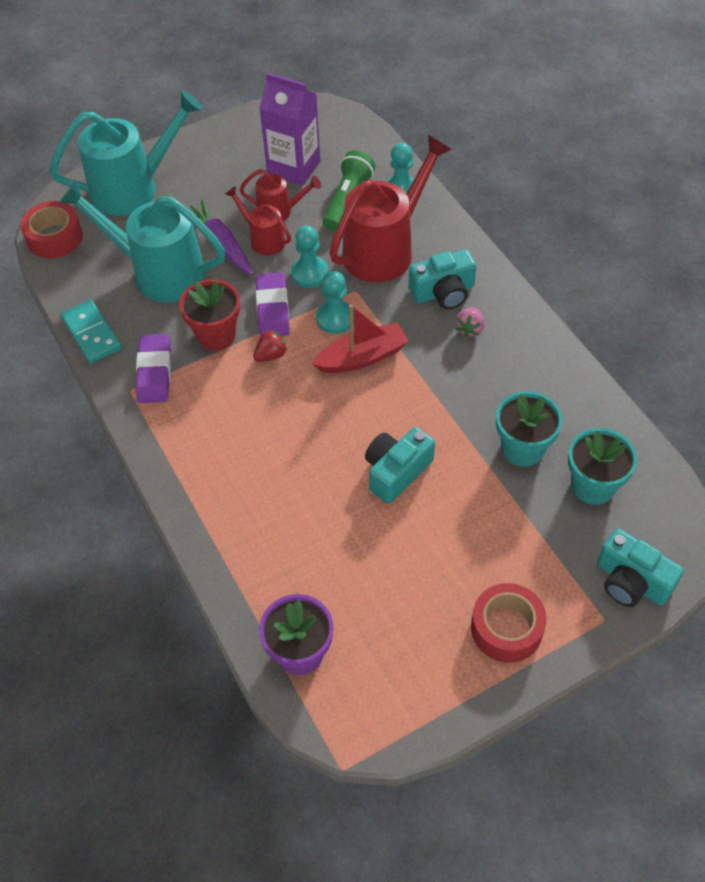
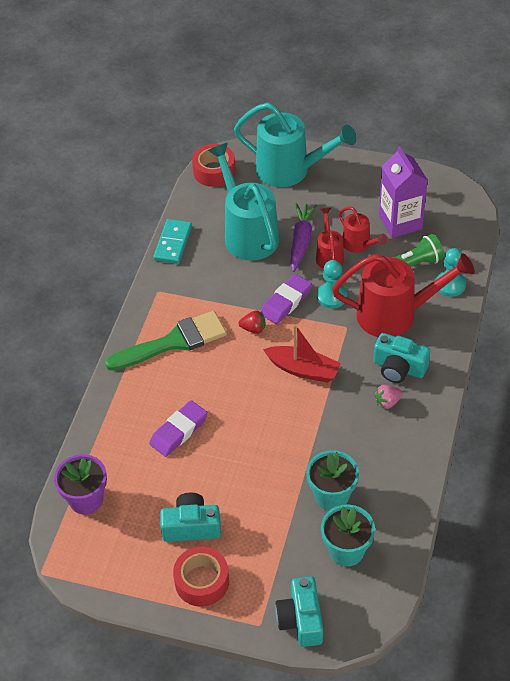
camera: 45 degrees right, 5 degrees down
purple eraser [136,334,171,403] -> purple eraser moved to [149,400,208,457]
red flower pot [179,279,240,350] -> none
turquoise pawn [316,271,354,334] -> none
turquoise camera [365,427,435,504] -> turquoise camera moved to [160,493,221,542]
none -> green brush [105,311,227,371]

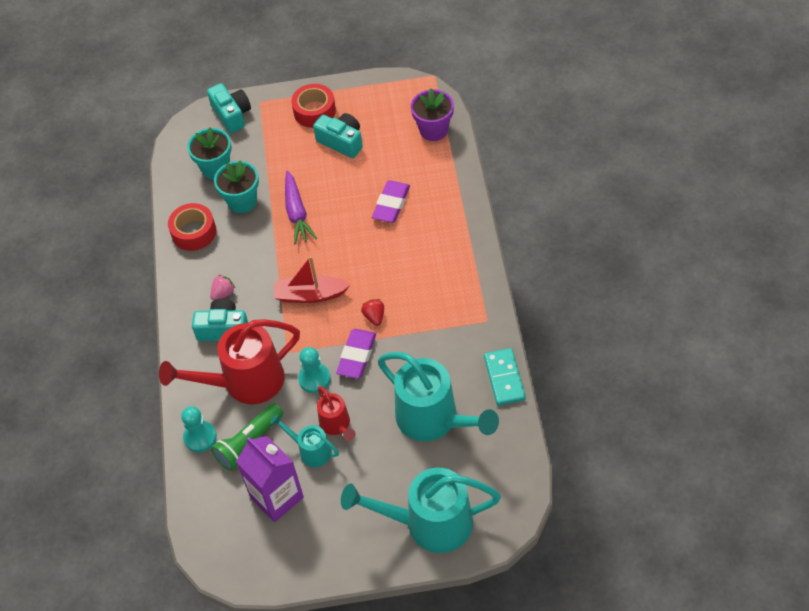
camera: 160 degrees right, 5 degrees up
green brush [105,311,227,371] -> none
turquoise camera [160,493,221,542] -> turquoise camera turned 120 degrees counterclockwise [313,113,363,158]
red tape [192,144,236,187] -> red tape moved to [168,203,216,251]
red strawberry [239,310,265,334] -> red strawberry turned 90 degrees clockwise [361,299,384,326]
purple carrot [290,203,318,272] -> purple carrot moved to [285,171,317,245]
red watering can [338,207,387,253] -> turquoise watering can [270,414,339,467]

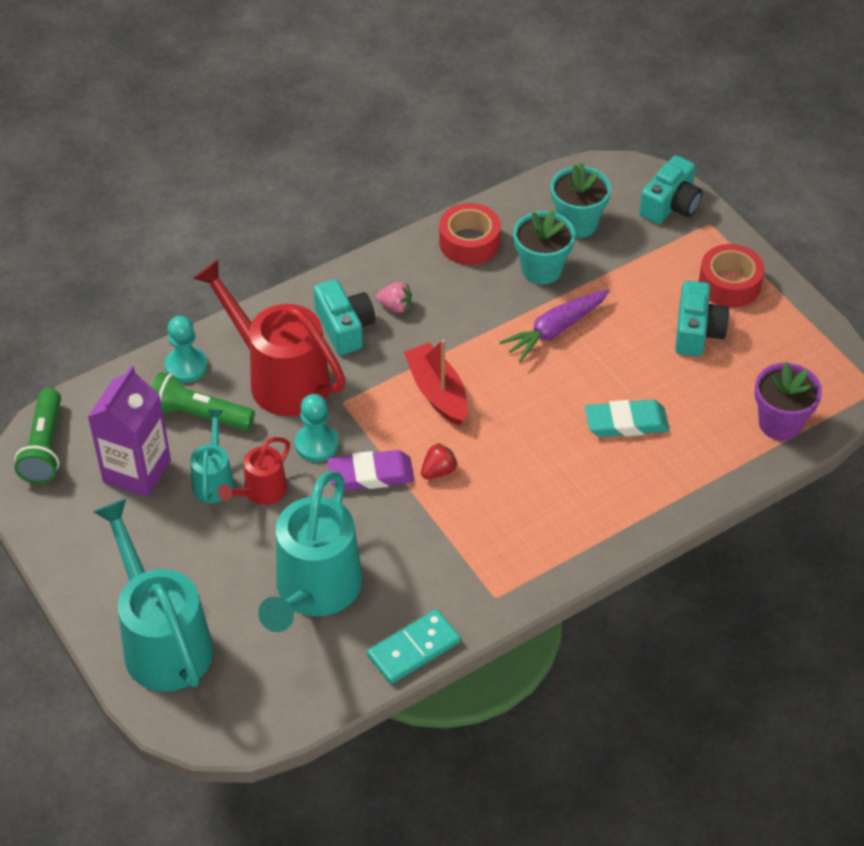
camera: 60 degrees right, 5 degrees down
purple eraser [372,180,410,223] -> turquoise eraser [585,400,669,437]
none -> green flashlight [14,388,61,484]

